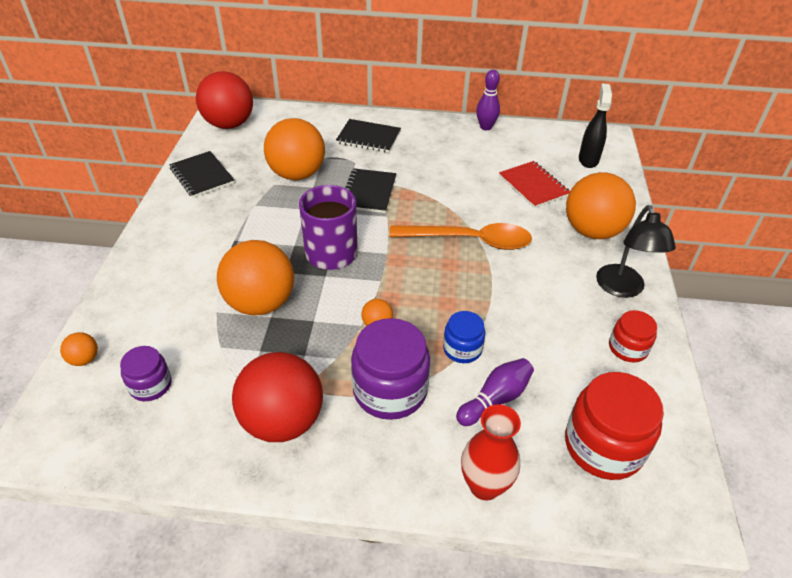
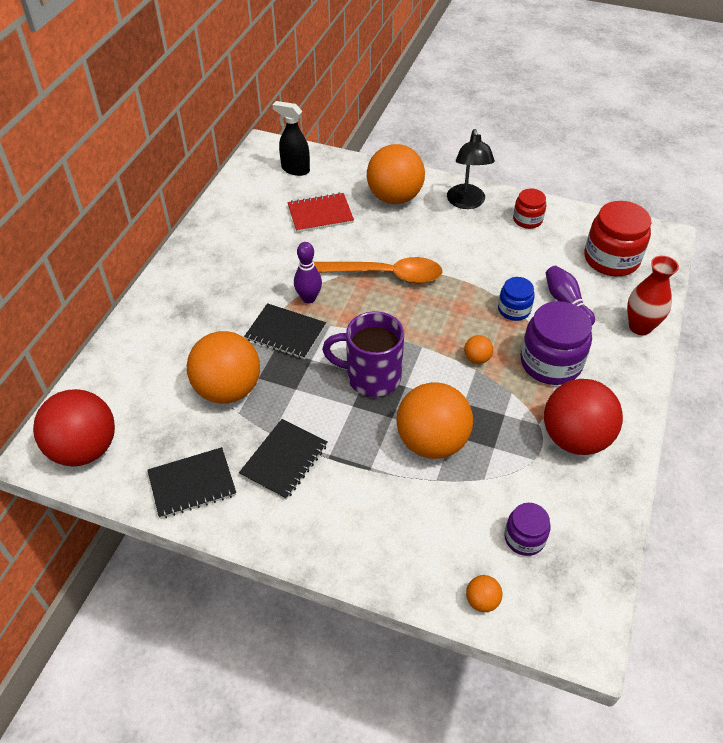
camera: 75 degrees left, 5 degrees up
black notebook [336,119,401,153] -> black notebook moved to [239,419,327,500]
orange spoon [389,223,532,250] -> orange spoon turned 75 degrees clockwise [314,257,443,283]
purple bowling pin [476,70,500,130] -> purple bowling pin moved to [294,242,322,303]
black lamp [596,205,676,298] -> black lamp turned 75 degrees clockwise [447,129,495,209]

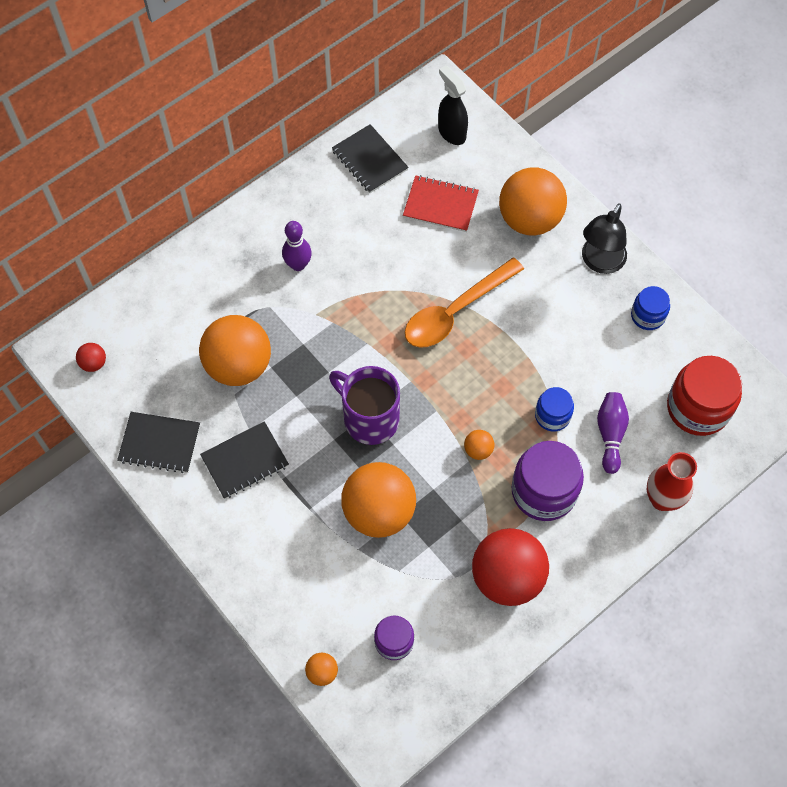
camera: 30 degrees right, 15 degrees up
red ball [33,389,115,467] -> red ball [76,343,106,372], size x0.42
black notebook [244,303,326,359] -> black notebook moved to [332,124,409,193]
purple bowling pin [294,242,322,303] -> purple bowling pin moved to [282,221,312,271]
orange spoon [314,257,443,283] -> orange spoon turned 105 degrees clockwise [405,257,524,348]
red jar [513,188,546,229] -> blue jar [631,286,670,330]

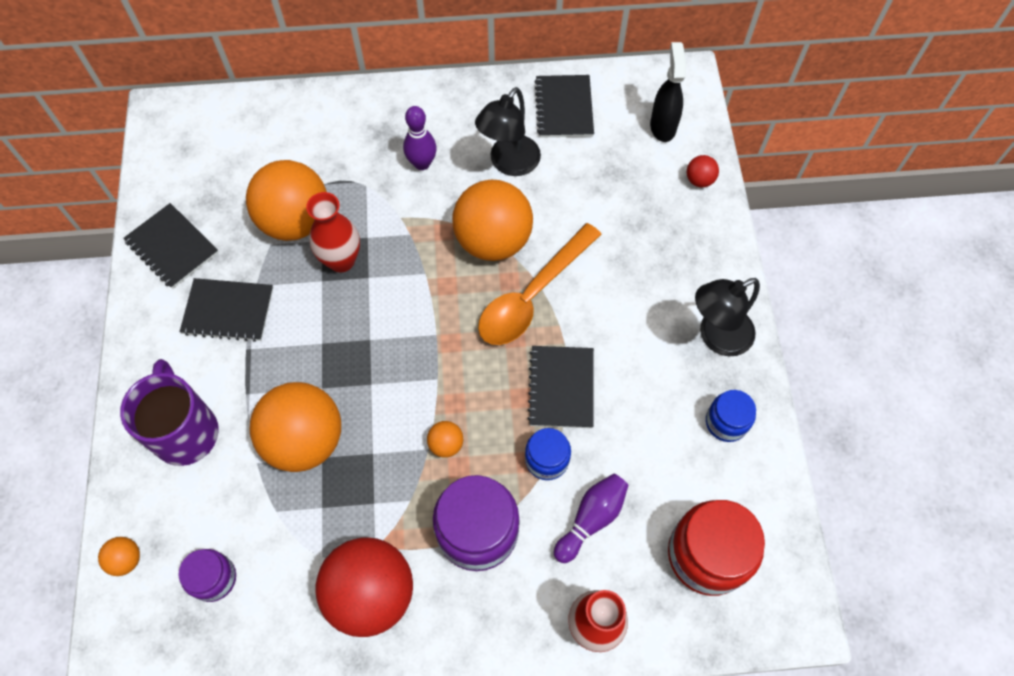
camera: 35 degrees right, 0 degrees up
red ball [76,343,106,372] -> red ball moved to [687,155,719,187]
purple mug [329,366,400,445] -> purple mug moved to [120,359,219,466]
red notebook [403,175,479,232] -> none
orange spoon [405,257,524,348] -> orange spoon turned 45 degrees counterclockwise [478,223,602,345]
orange ball [499,167,567,236] -> orange ball moved to [452,180,533,261]
none -> red vase [306,192,360,272]
none -> black lamp [475,87,541,176]
none -> black notebook [527,346,594,428]

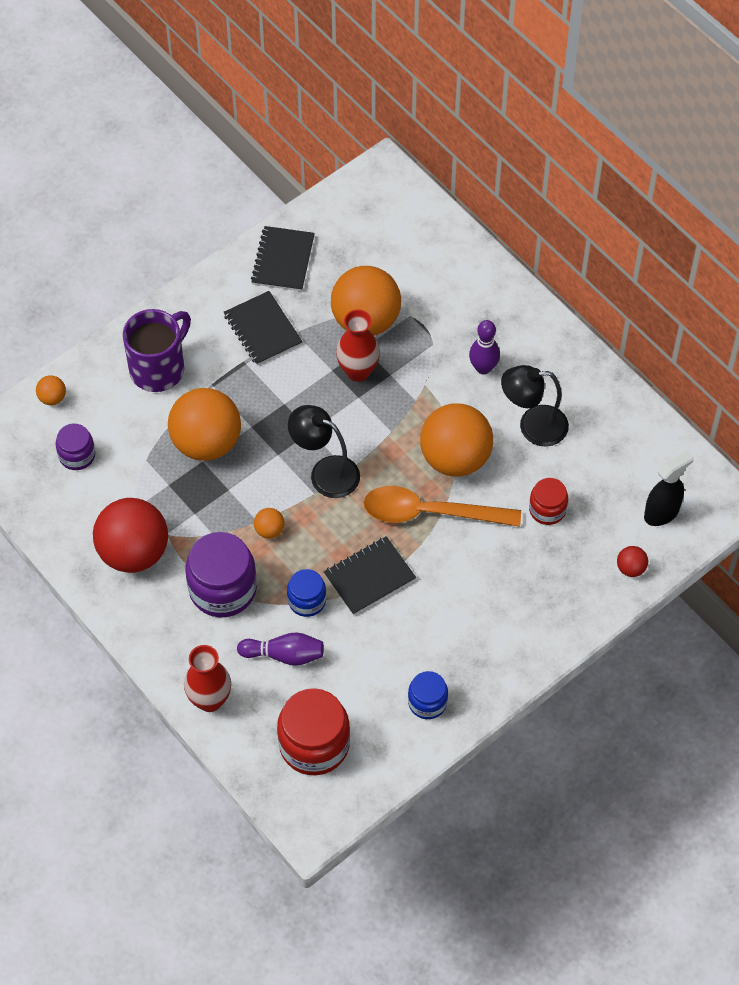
camera: 55 degrees right, 5 degrees down
black notebook [535,75,594,138] -> none
black lamp [695,278,760,356] -> black lamp moved to [288,405,360,498]
none -> red jar [529,478,568,525]

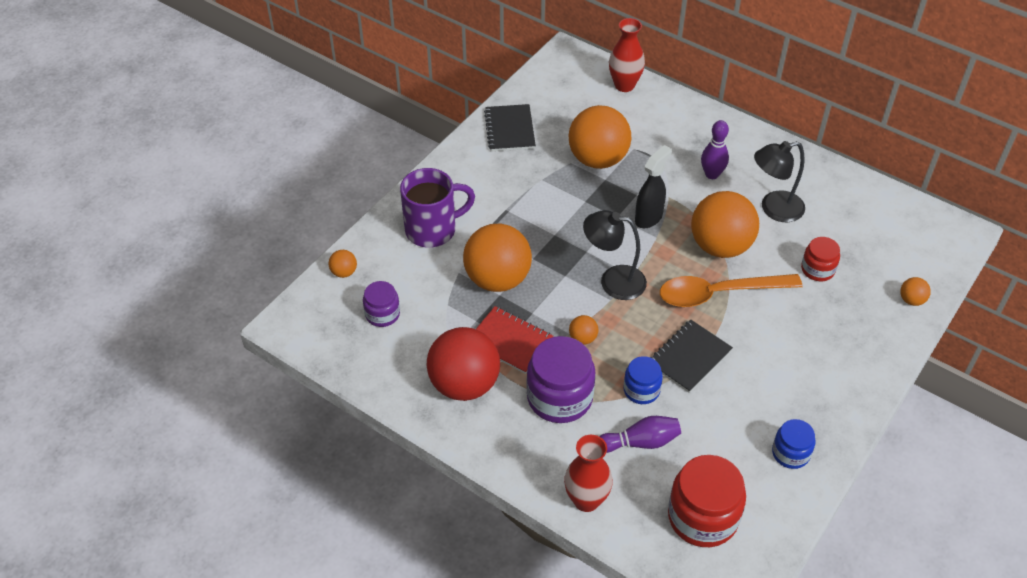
camera: 15 degrees left, 10 degrees down
purple mug [123,309,191,392] -> purple mug turned 45 degrees clockwise [400,168,475,248]
black notebook [224,291,303,365] -> none
red vase [336,309,380,382] -> red vase moved to [609,18,645,92]
red ball [617,546,648,577] -> orange ball [900,277,931,306]
black spray bottle [644,450,694,526] -> black spray bottle moved to [635,145,672,228]
none -> red notebook [476,306,554,374]

